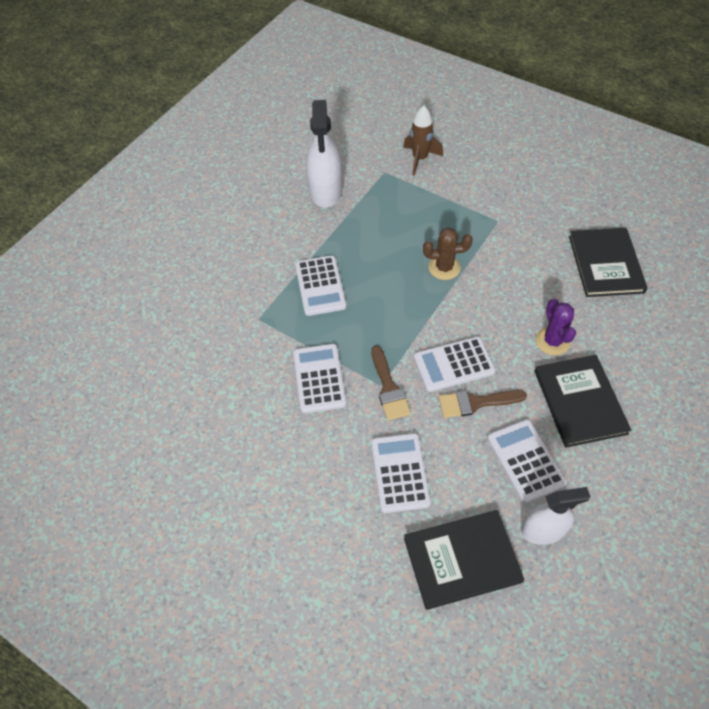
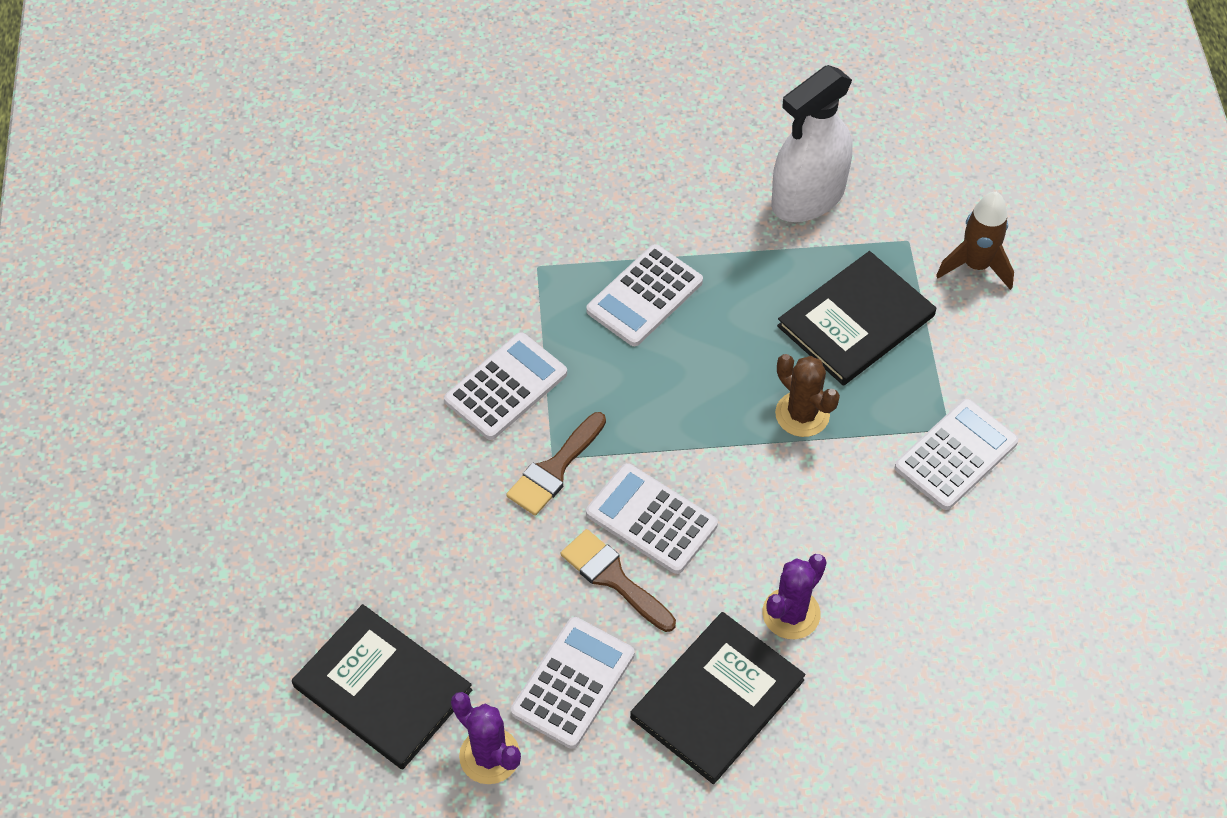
camera: 50 degrees right, 0 degrees up
white calculator [371,433,431,513] -> white calculator moved to [895,399,1018,510]
white spray bottle [521,487,591,545] -> purple cactus [451,692,521,784]
black book [569,228,647,297] -> black book moved to [777,251,936,386]

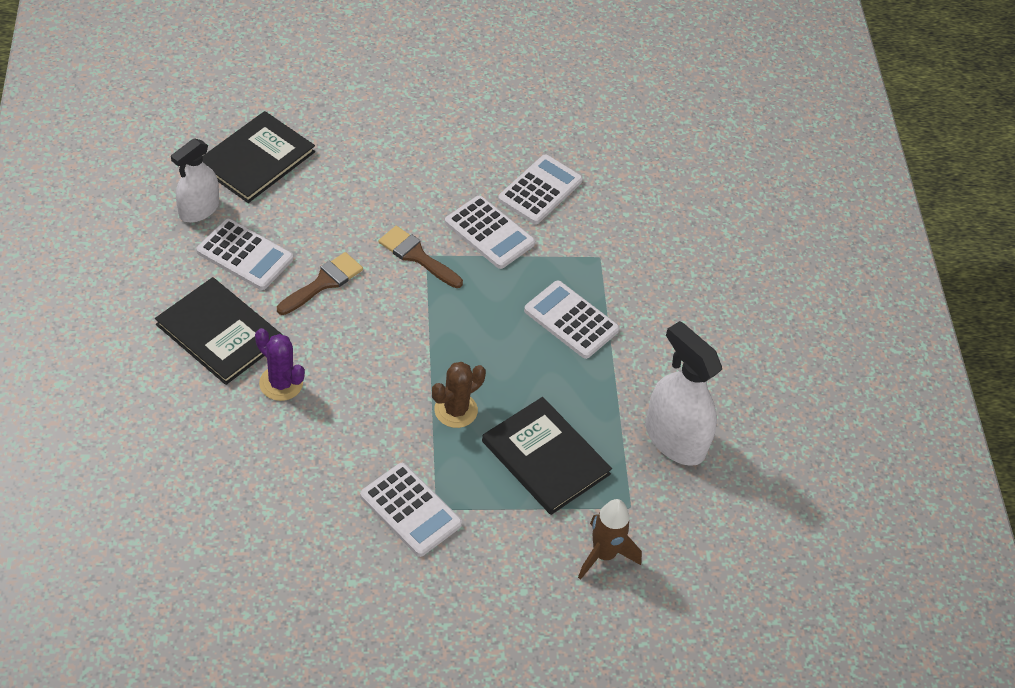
camera: 85 degrees right, 5 degrees down
purple cactus [451,692,521,784] -> white spray bottle [171,138,219,222]
white calculator [586,463,718,574] -> white calculator moved to [498,154,583,224]

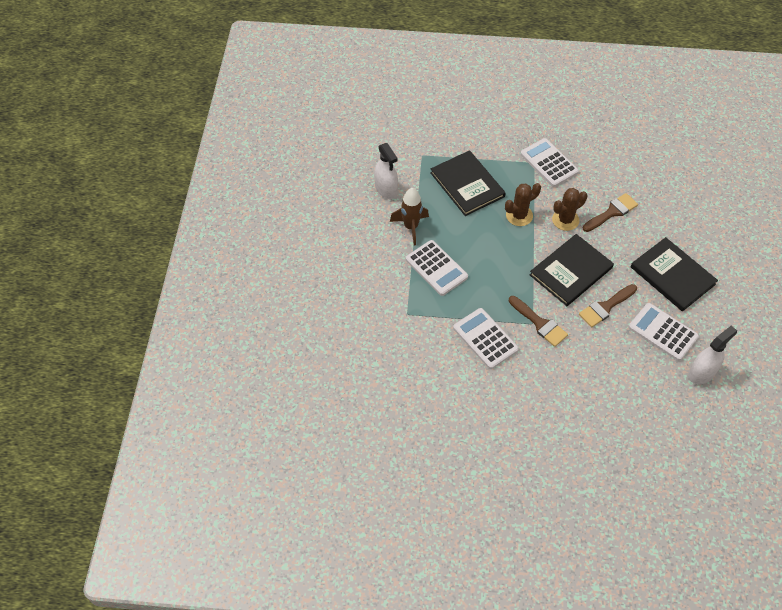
camera: 165 degrees left, 5 degrees up
black book [203,111,315,203] -> black book moved to [530,234,614,306]
purple cactus [255,328,305,401] -> none
white calculator [498,154,583,224] -> none
brown rocket [578,499,642,580] -> brown rocket moved to [390,188,429,246]
white spray bottle [646,321,722,466] -> white spray bottle [374,143,398,199], size x0.67
none -> brown cactus [552,188,587,231]
none -> brown brush [583,193,638,232]

